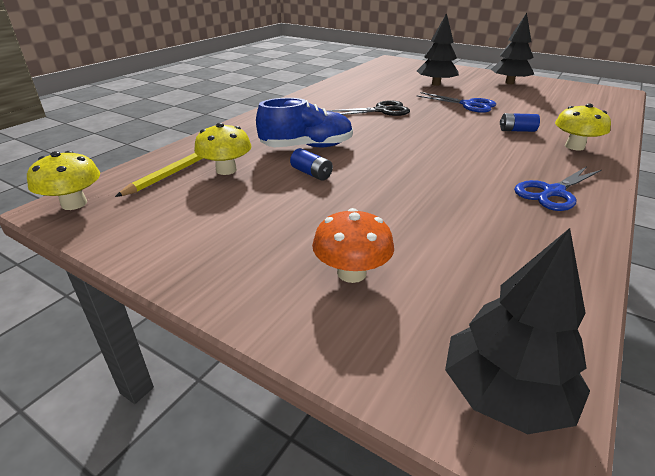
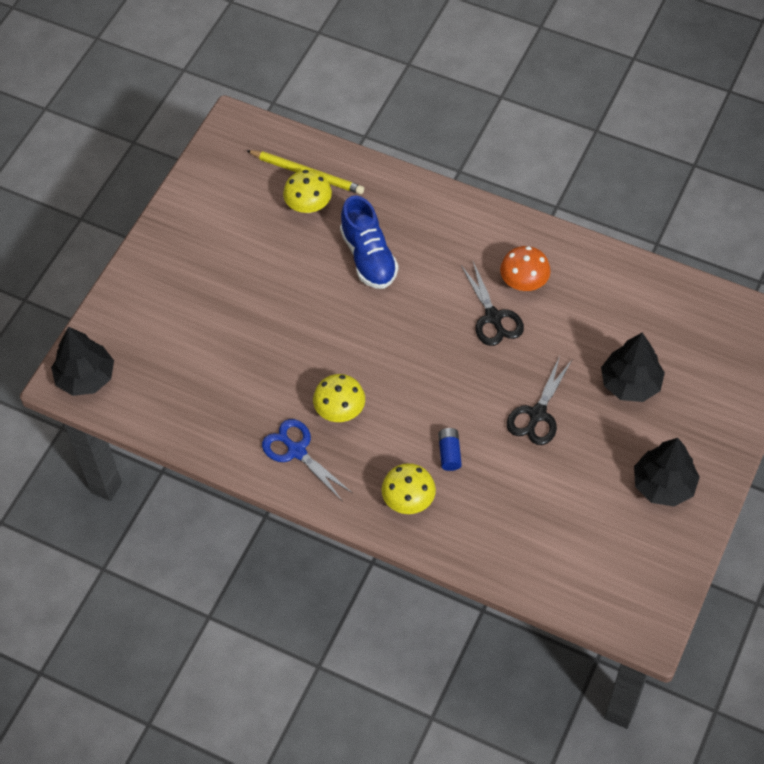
camera: 85 degrees right, 25 degrees up
yellow mushroom [27,151,100,210] -> yellow mushroom moved to [313,374,365,422]
blue battery [290,148,333,181] -> none
orange mushroom [312,208,394,283] -> orange mushroom moved to [500,246,551,291]
blue scissors [417,92,496,113] -> black scissors [507,356,572,445]

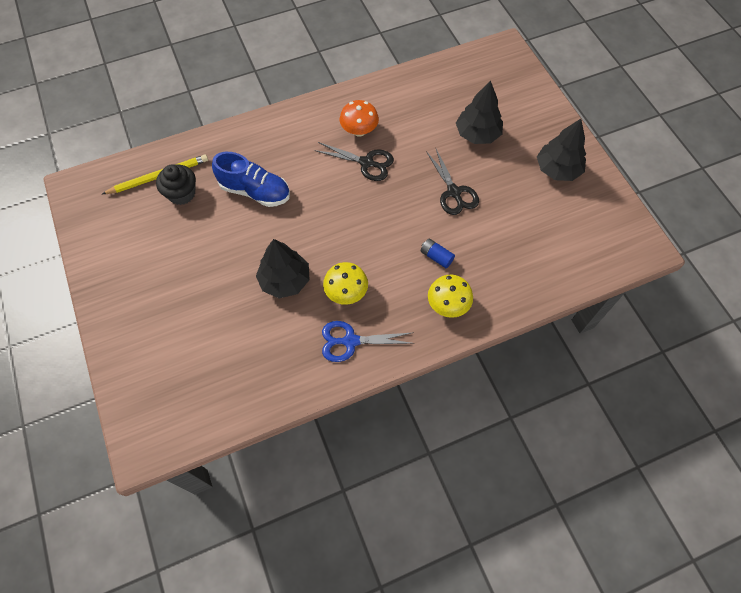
camera: 50 degrees left, 5 degrees up
black tree [51,327,114,396] -> black tree moved to [256,239,310,298]
yellow mushroom [283,170,332,213] -> black cupcake [156,165,196,205]

